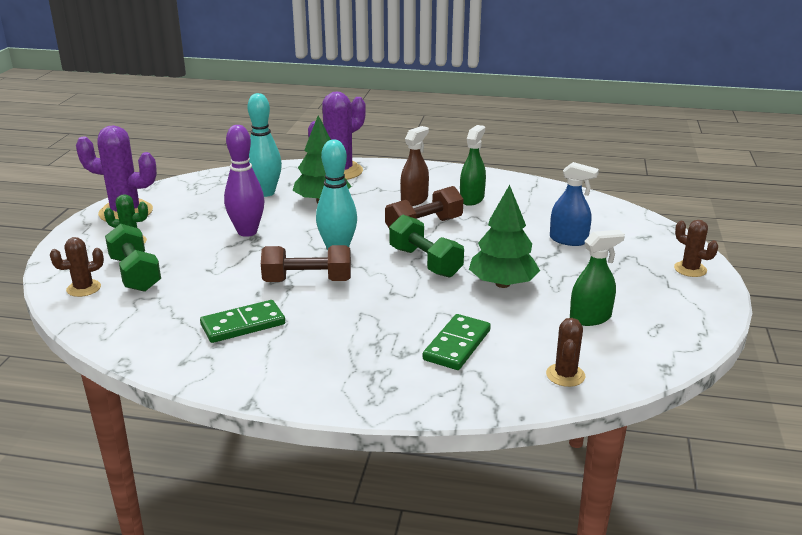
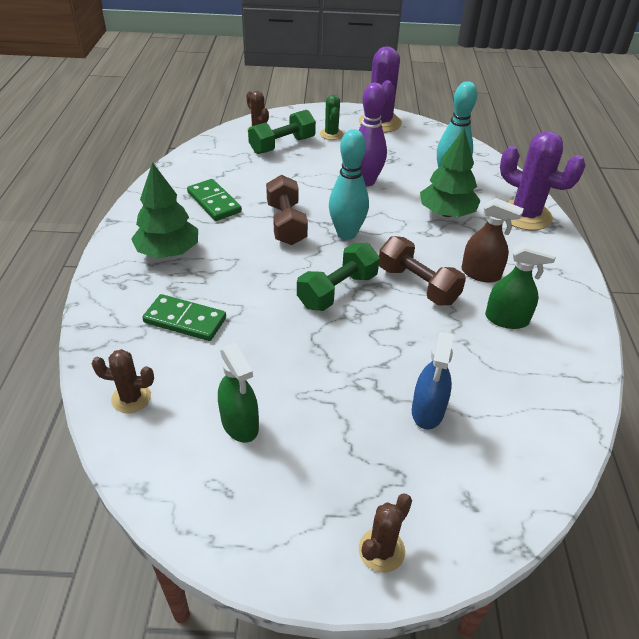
camera: 80 degrees right, 15 degrees up
green tree [469,185,540,288] -> green tree moved to [131,162,198,258]

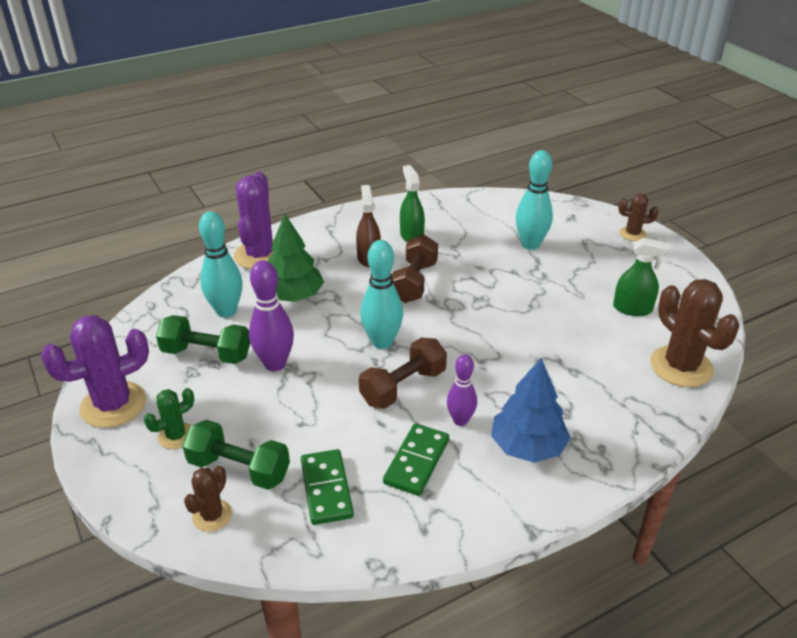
camera: 120 degrees left, 5 degrees down
brown cactus [91,349,154,413] -> brown cactus [650,279,740,387], size x1.88
green tree [131,162,198,258] -> blue tree [491,358,570,463]
green domino [142,294,226,341] -> green domino moved to [301,449,354,525]
green spray bottle [218,343,259,443] -> green spray bottle turned 75 degrees clockwise [613,238,671,316]
green dumbbell [297,243,380,311] -> green dumbbell moved to [156,315,250,364]
blue spray bottle [412,332,454,430] -> turquoise bowling pin [516,150,553,250]
none -> purple bowling pin [447,354,477,426]

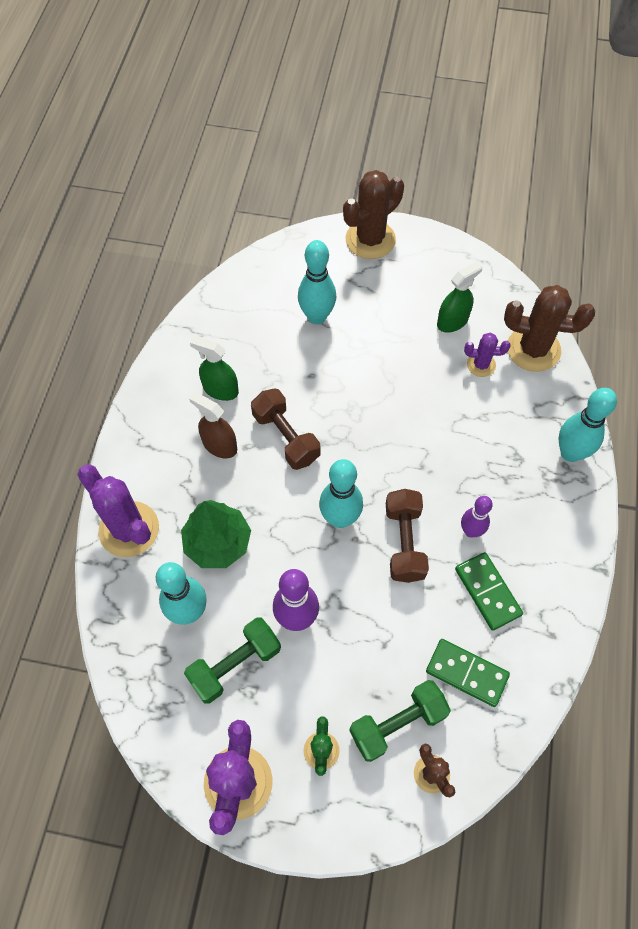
camera: 50 degrees left, 25 degrees up
blue tree [491,358,570,463] -> none
brown cactus [618,194,659,241] -> brown cactus [343,170,404,259], size x1.88
none -> purple cactus [464,333,511,377]
none -> turquoise bowling pin [559,388,617,462]

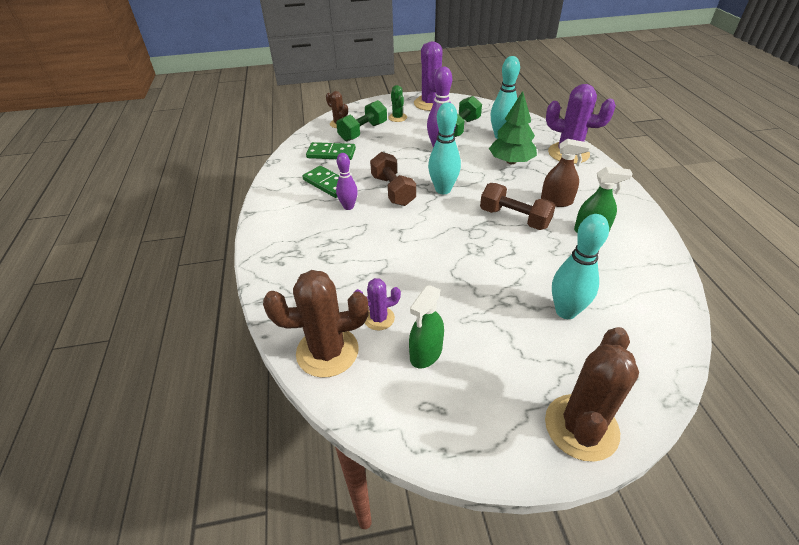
camera: 160 degrees right, 20 degrees down
turquoise bowling pin [559,388,617,462] -> none

